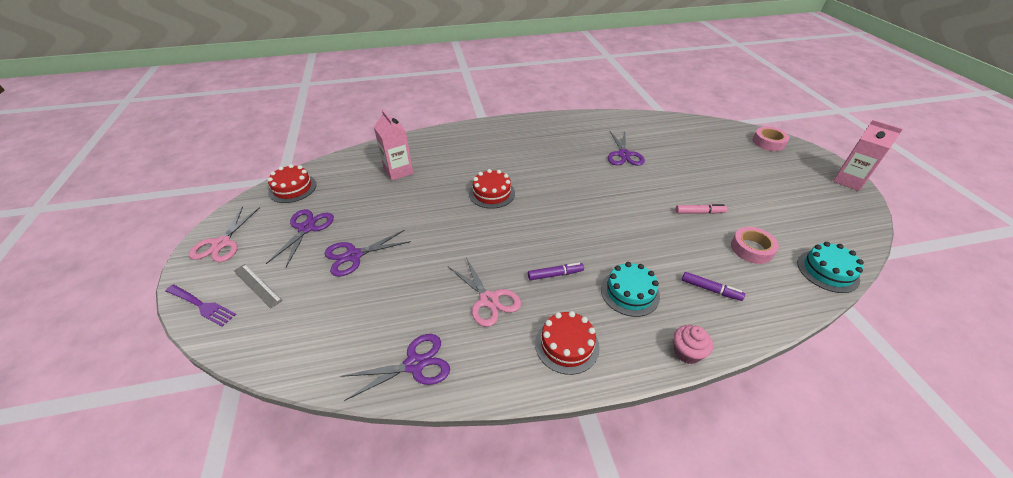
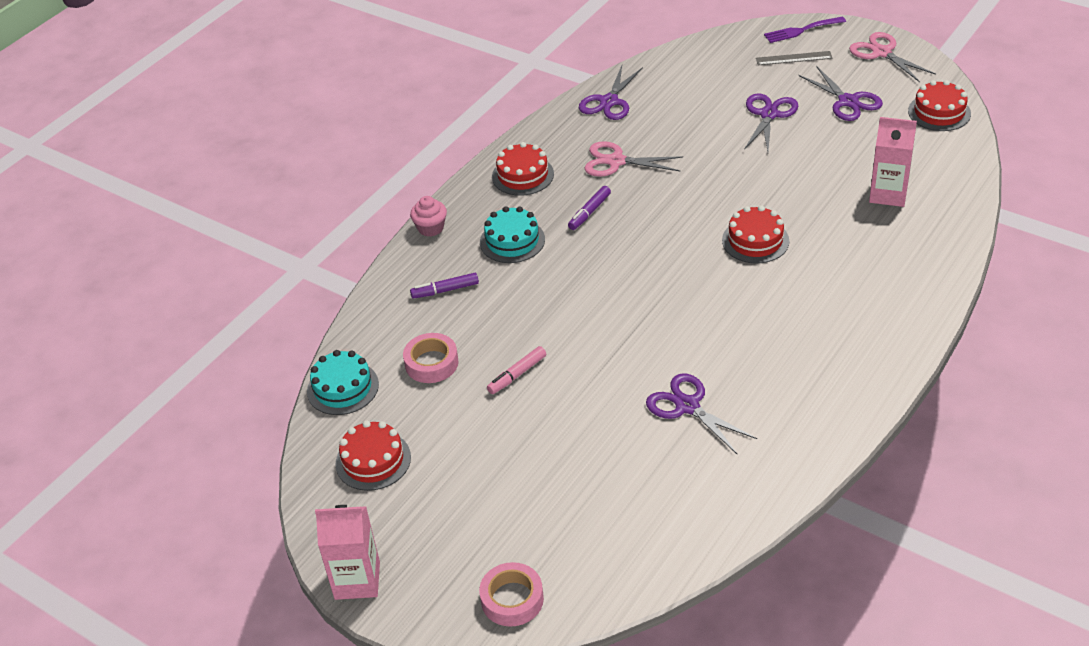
camera: 140 degrees right, 0 degrees up
none -> red cake [335,421,411,491]

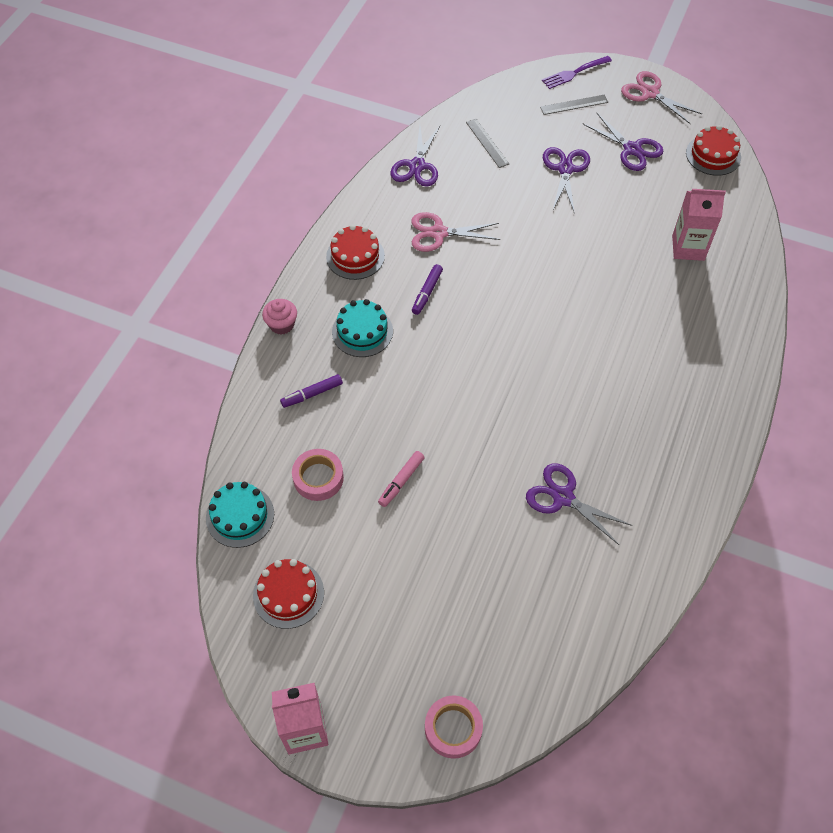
camera: 15 degrees left, 15 degrees up
red cake [722,205,789,263] -> none
none -> grey ruler [466,119,510,168]

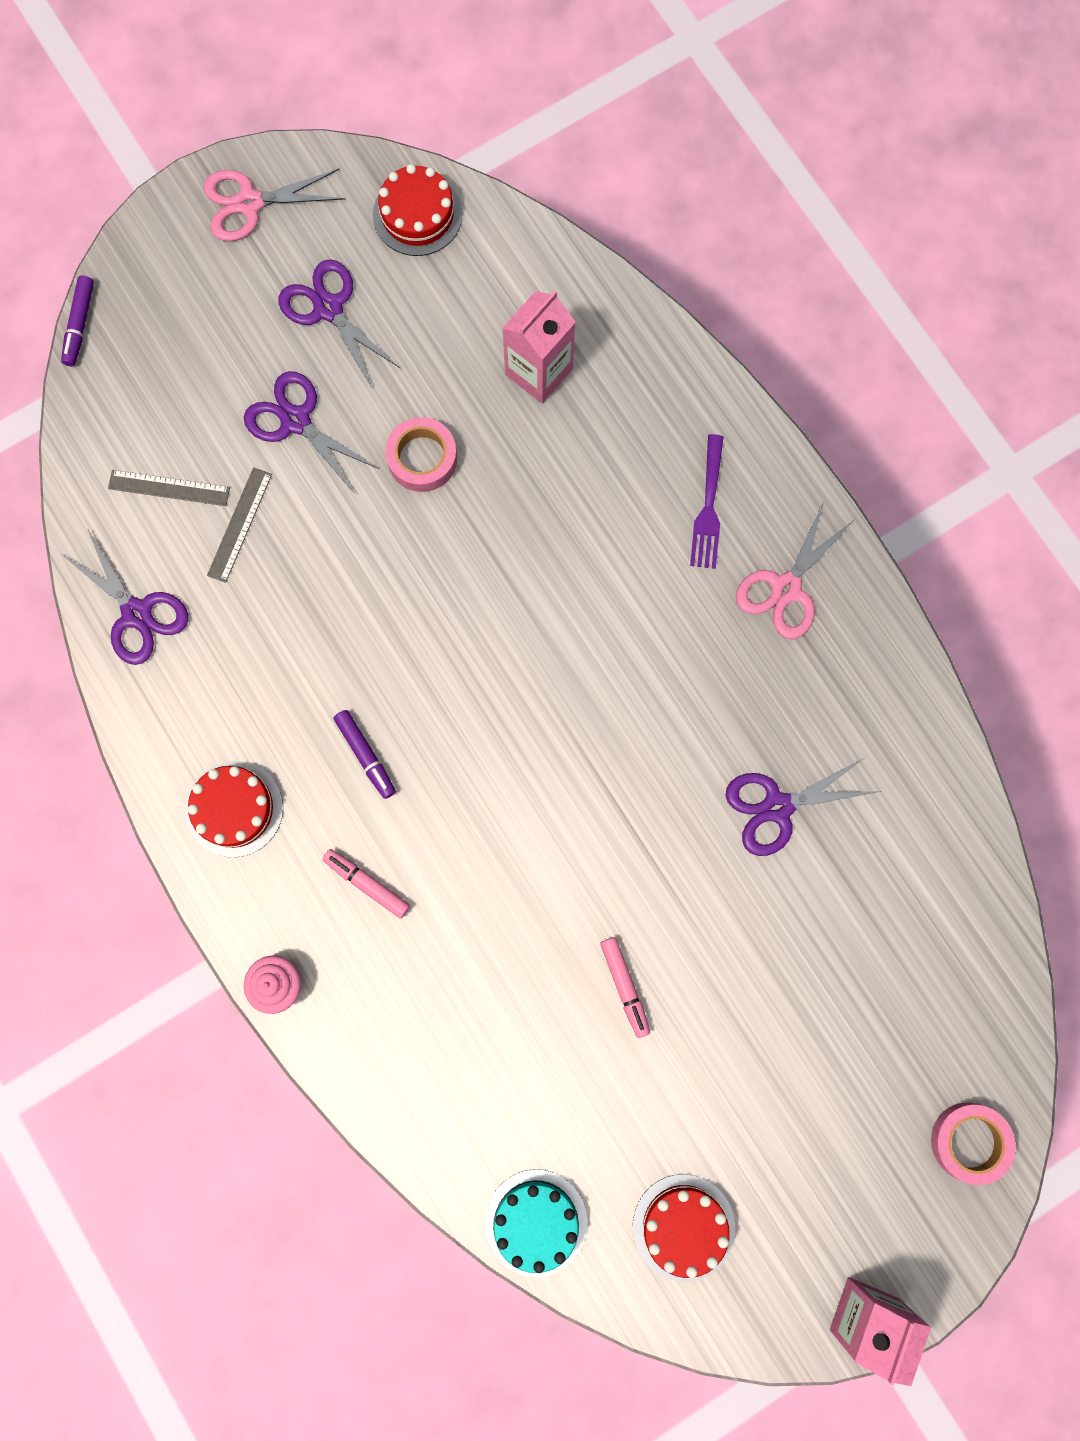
camera: 55 degrees left, 20 degrees up
purple marker [280,374,343,408] -> purple marker moved to [61,276,94,366]
pink tape [292,449,344,501] -> pink tape moved to [385,417,457,492]
turquoise cake [332,299,393,357] -> pink marker [322,849,410,919]
pink scissors [411,212,500,252] -> pink scissors moved to [736,502,855,639]
grey ruler [540,95,608,115] -> grey ruler moved to [207,467,272,583]
purple fork [542,56,612,89] -> purple fork moved to [690,434,724,569]
purple scissors [583,113,663,171] -> purple scissors turned 120 degrees counterclockwise [278,259,400,388]

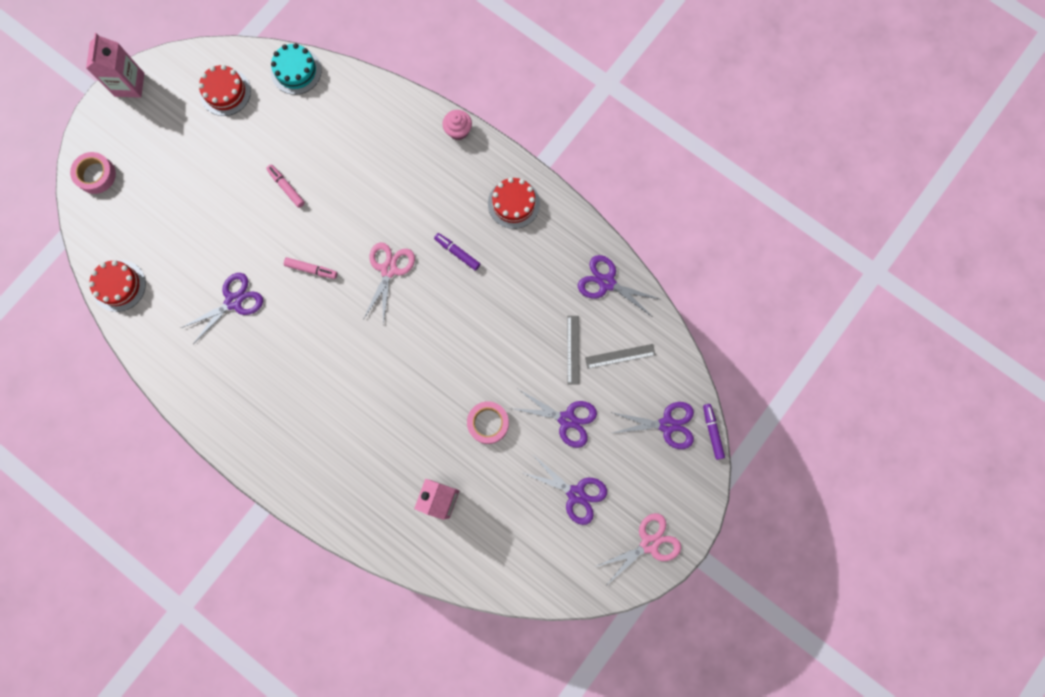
camera: 160 degrees right, 0 degrees up
pink marker [322,849,410,919] -> pink marker moved to [284,257,337,279]
red cake [373,164,463,256] -> red cake moved to [88,260,146,312]
purple fork [690,434,724,569] -> none
pink scissors [736,502,855,639] -> pink scissors moved to [363,242,415,324]
none -> purple scissors [609,402,694,449]

